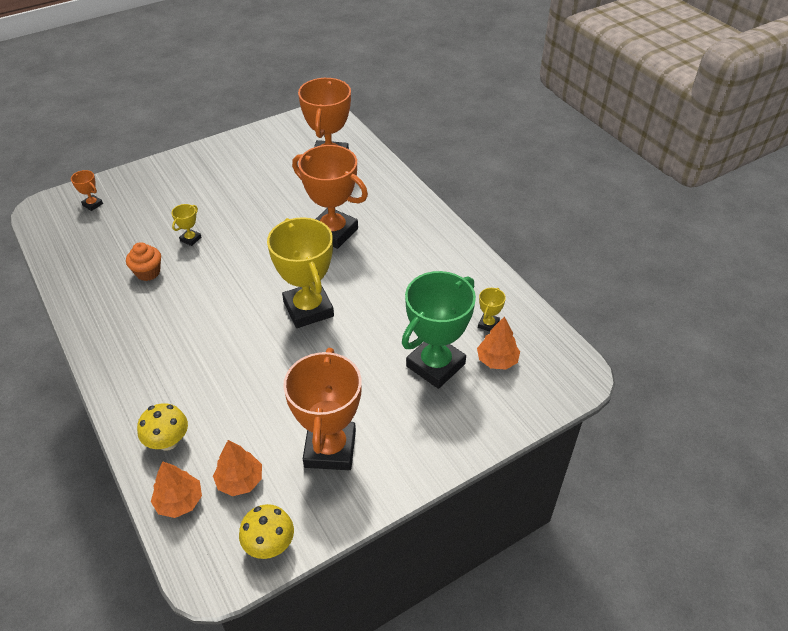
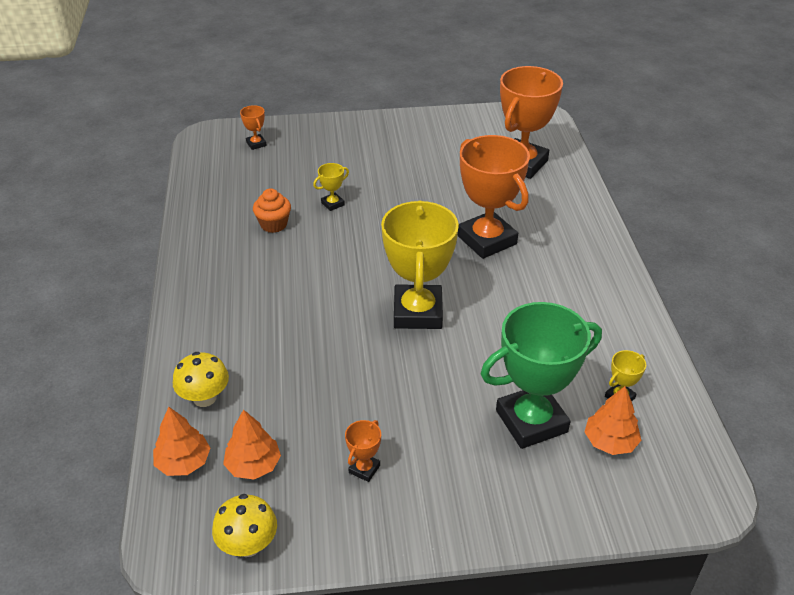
camera: 25 degrees right, 5 degrees down
orange trophy [283,348,362,470] -> orange trophy [345,420,381,482], size x0.42

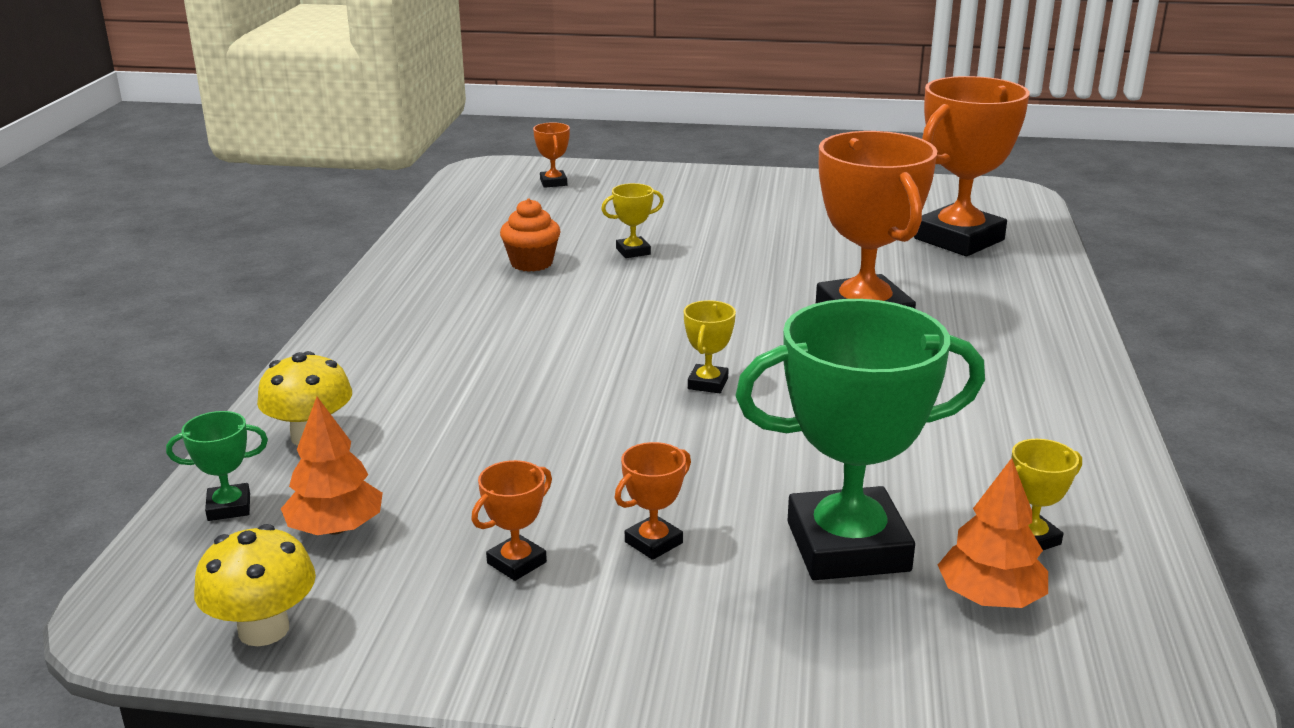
camera: 15 degrees right, 15 degrees down
orange tree [153,407,210,476] -> green trophy [166,411,268,521]
yellow trophy [381,200,459,329] -> yellow trophy [684,300,736,393], size x0.42
none -> orange trophy [615,442,691,560]

